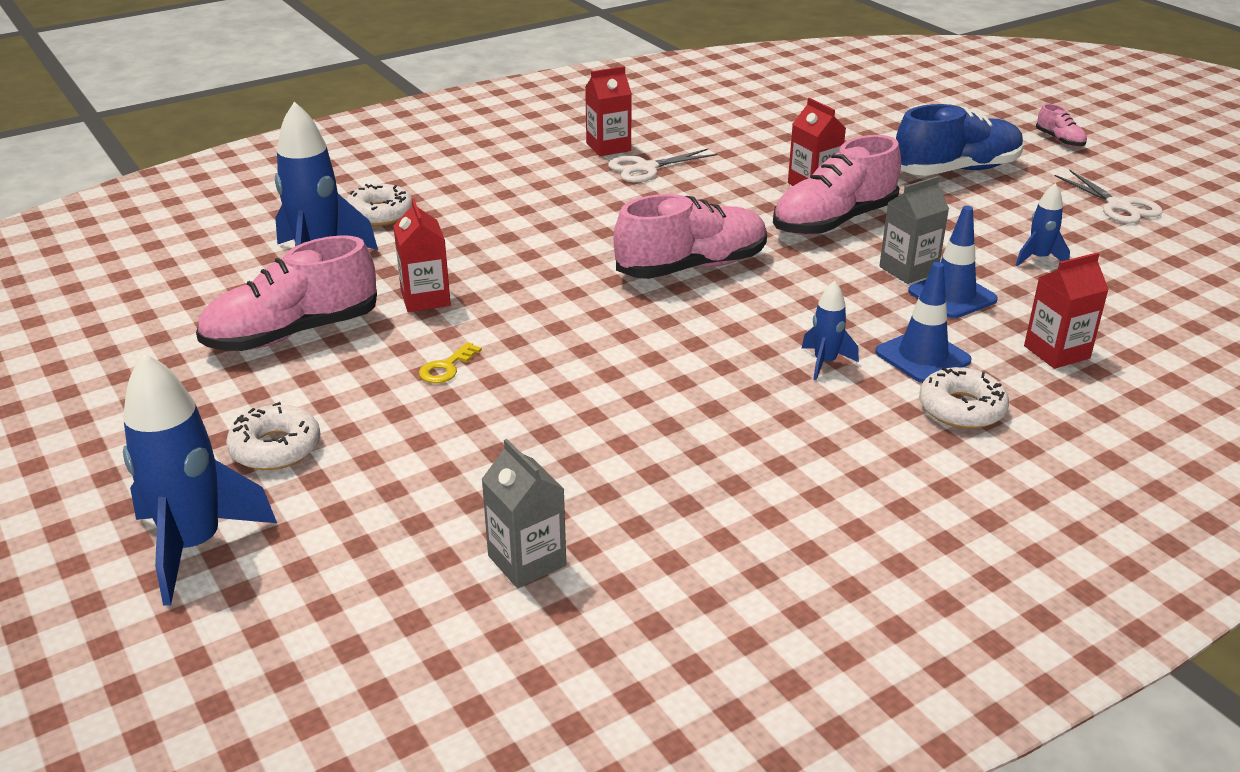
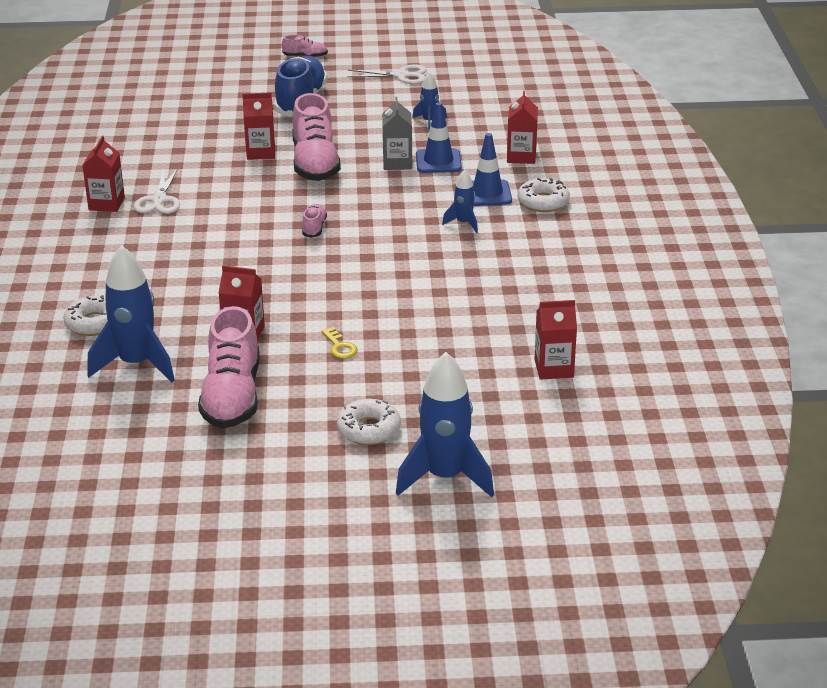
camera: 60 degrees left, 0 degrees up
grey carton [481,439,566,588] -> red carton [534,300,577,380]
pink shoe [613,194,767,279] -> pink shoe [302,204,327,238], size x0.45

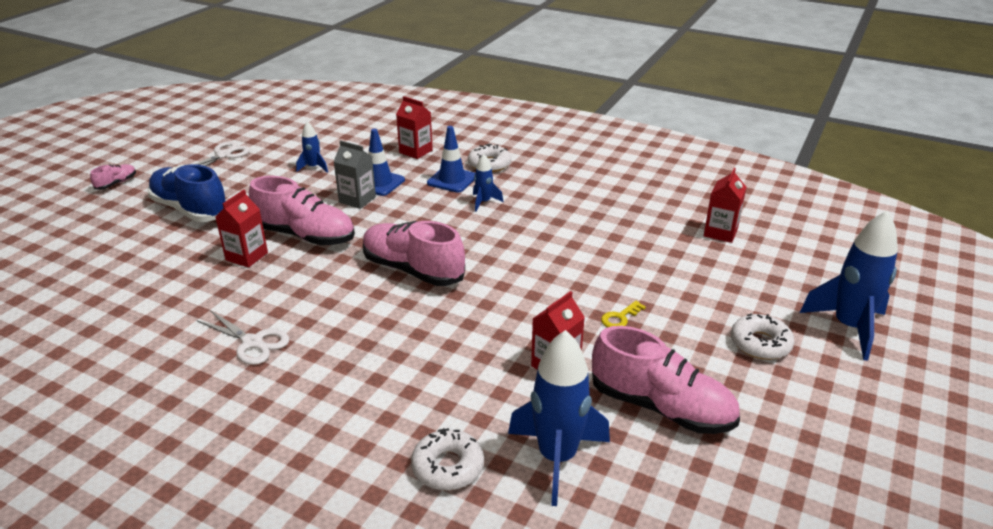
camera: 60 degrees left, 0 degrees up
red carton [82,136,125,212] -> none
pink shoe [302,204,327,238] -> pink shoe [363,221,465,286], size x2.22
yellow key [321,327,358,359] -> yellow key turned 135 degrees clockwise [601,301,646,327]

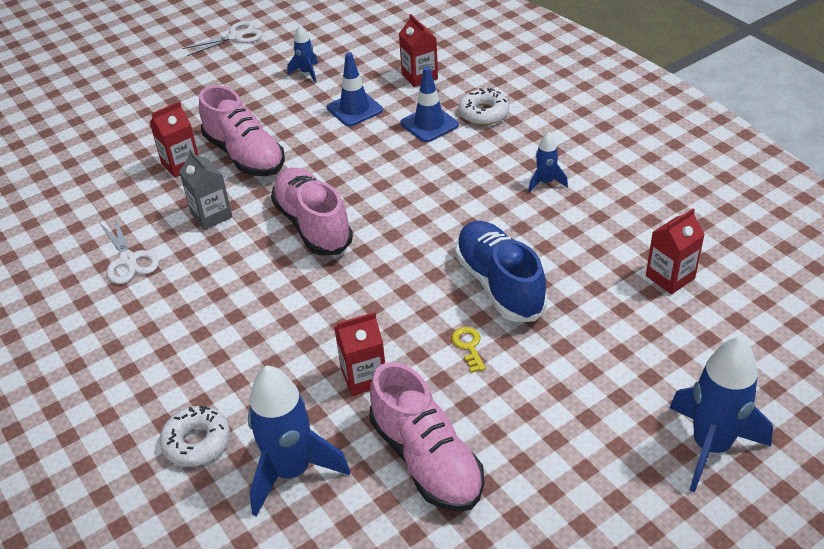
camera: 30 degrees right, 10 degrees up
pink shoe [90,164,136,190] -> none
blue shoe [148,164,227,222] -> blue shoe moved to [455,221,547,322]
grey carton [333,140,376,209] -> grey carton moved to [179,149,232,230]
blue rocket [473,154,503,212] -> blue rocket moved to [528,131,568,193]
yellow key [601,301,646,327] -> yellow key turned 90 degrees clockwise [452,327,486,373]
white donut [731,314,795,360] -> none

